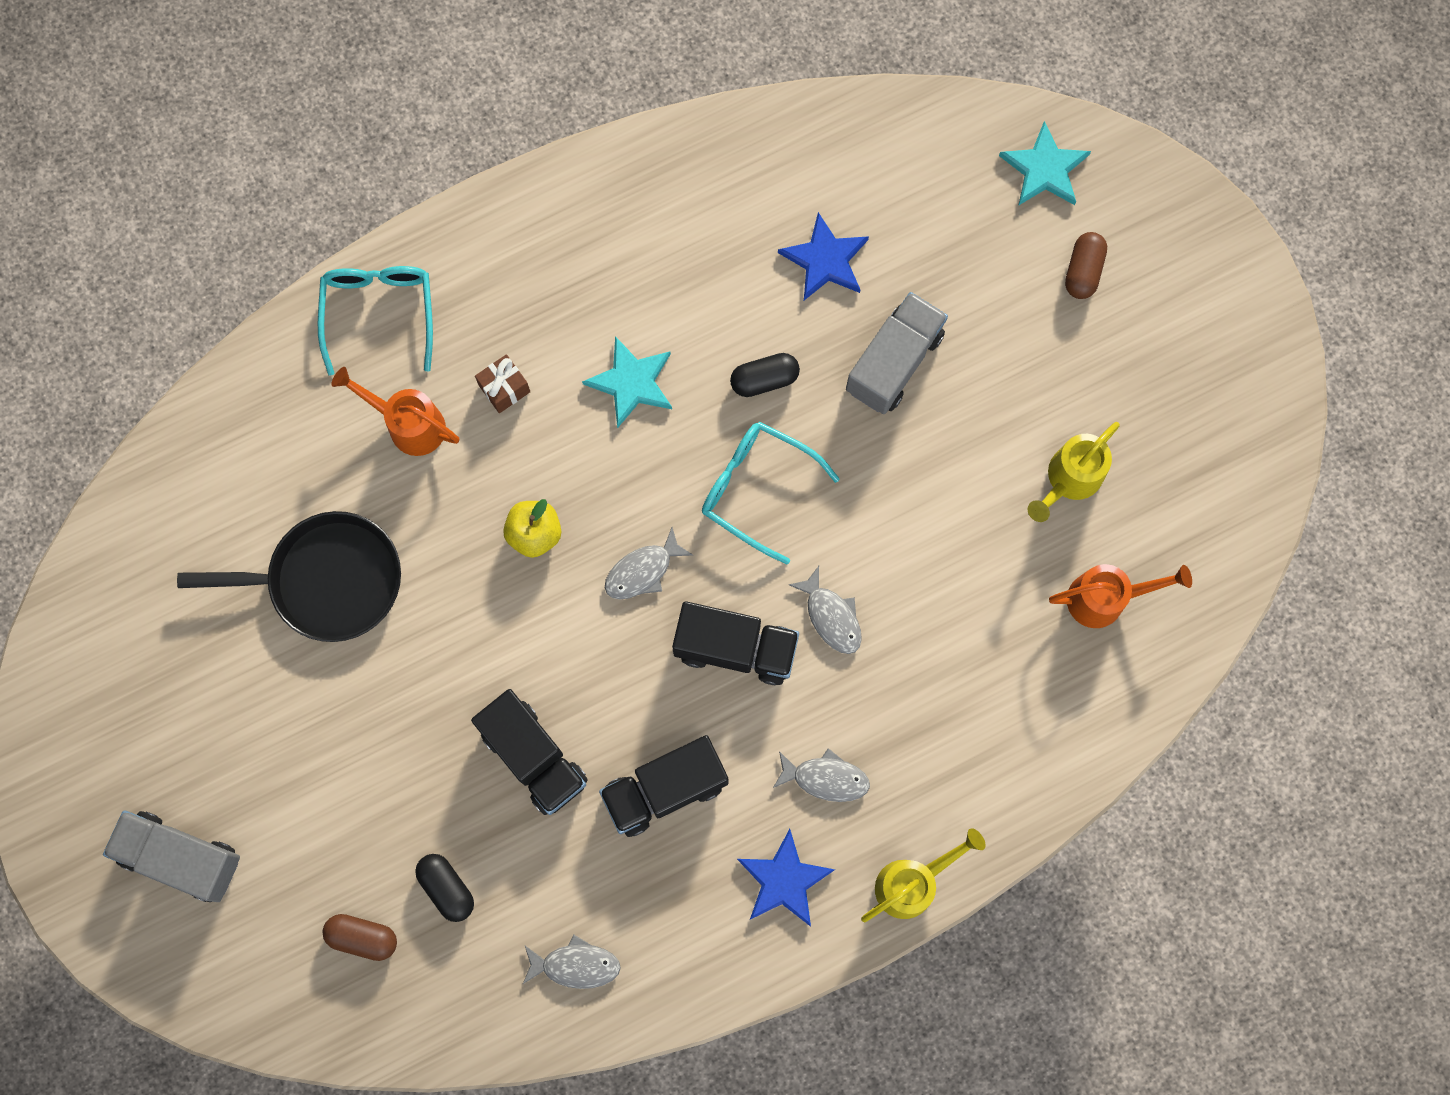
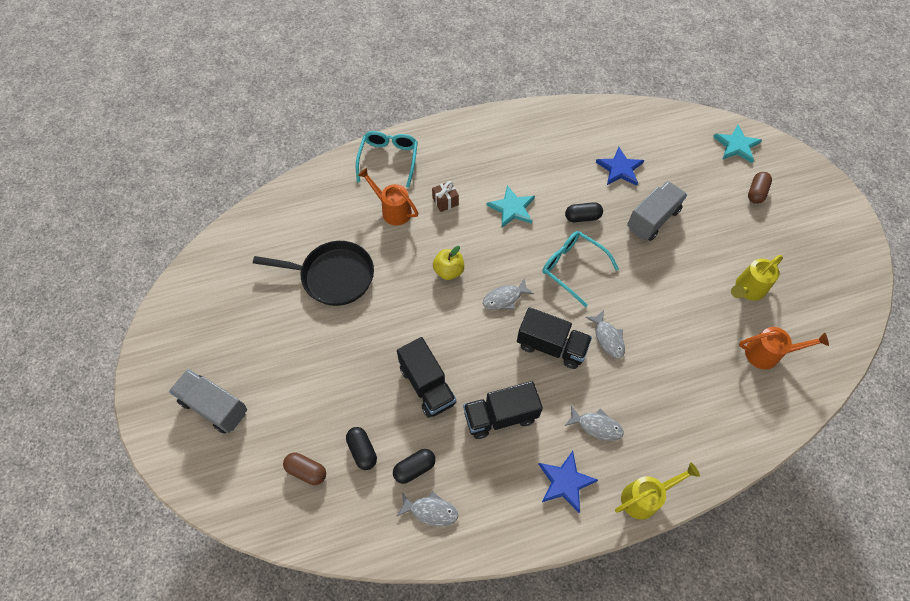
camera: 10 degrees right, 15 degrees down
none -> black capsule [393,449,436,484]

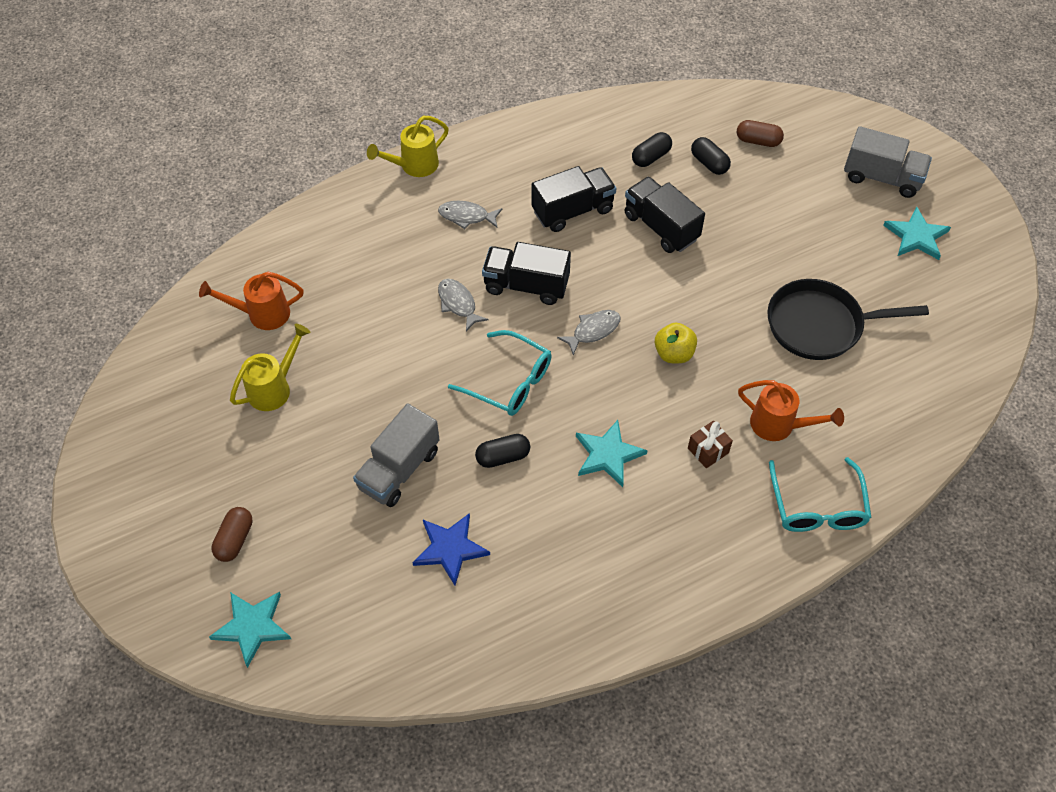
camera: 170 degrees right, 5 degrees down
grey fish [396,492,458,527] -> none
blue star [538,451,598,513] -> none
none -> turquoise star [883,207,951,260]

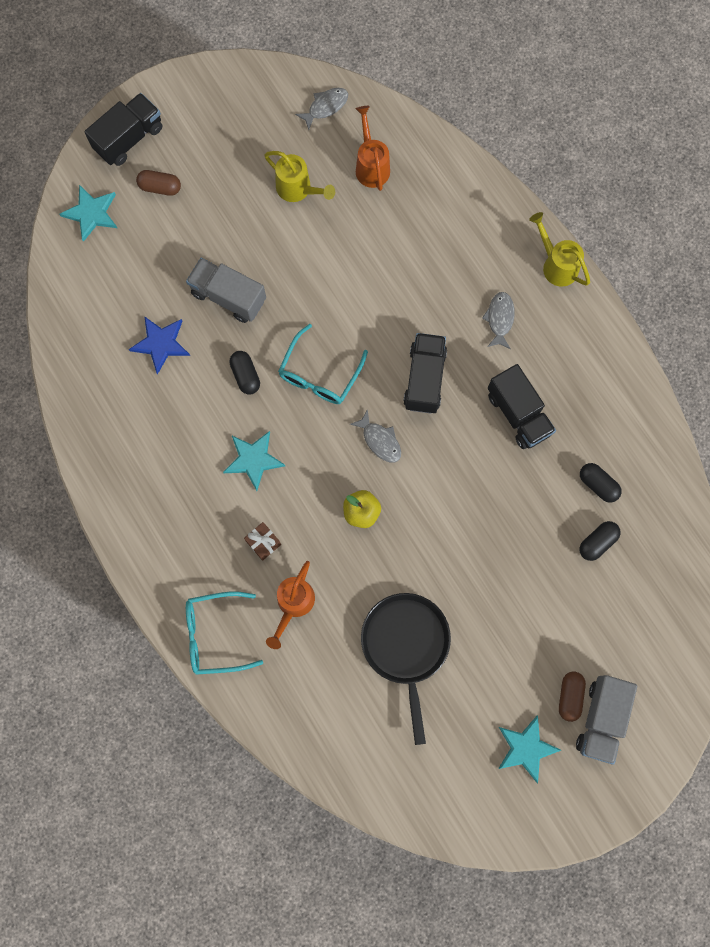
camera: 85 degrees right, 20 degrees up
grey fish [438,279,489,331] -> grey fish moved to [295,88,348,130]
black truck [625,177,705,253] -> black truck moved to [84,93,162,166]
brown capsule [737,120,784,147] -> brown capsule moved to [559,672,586,722]

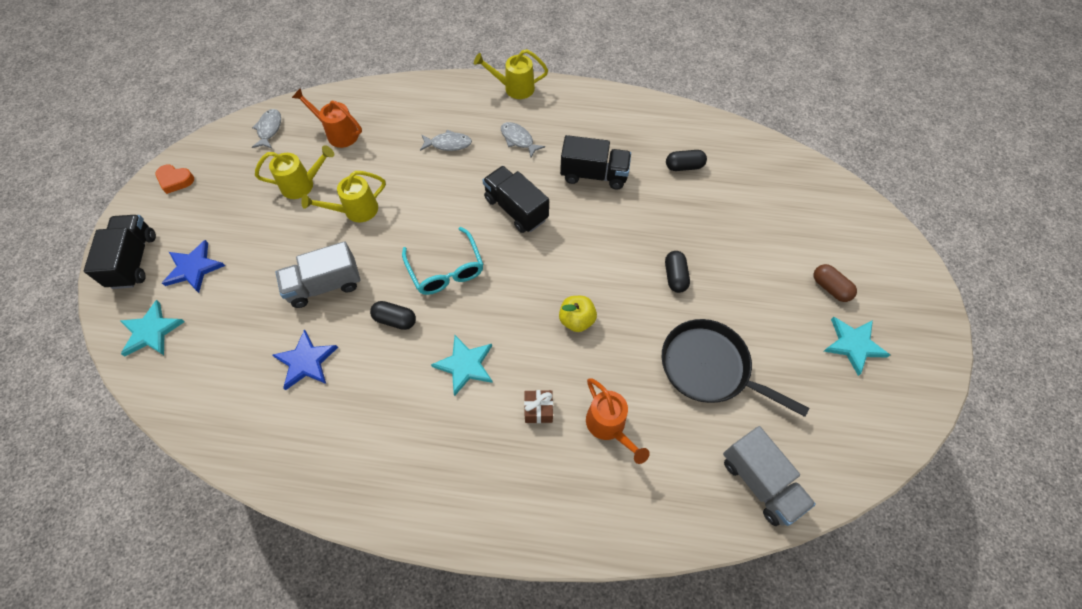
camera: 50 degrees left, 15 degrees down
brown capsule [136,170,181,196] -> blue star [162,240,225,293]
turquoise glasses [186,591,263,675] -> none
grey fish [350,409,401,463] -> grey fish moved to [420,130,472,151]
grey truck [576,675,637,765] -> grey truck moved to [723,426,816,526]
black capsule [579,521,621,561] -> black capsule moved to [665,251,690,293]
none -> orange heart [156,165,194,194]
none -> yellow watering can [301,171,386,222]

